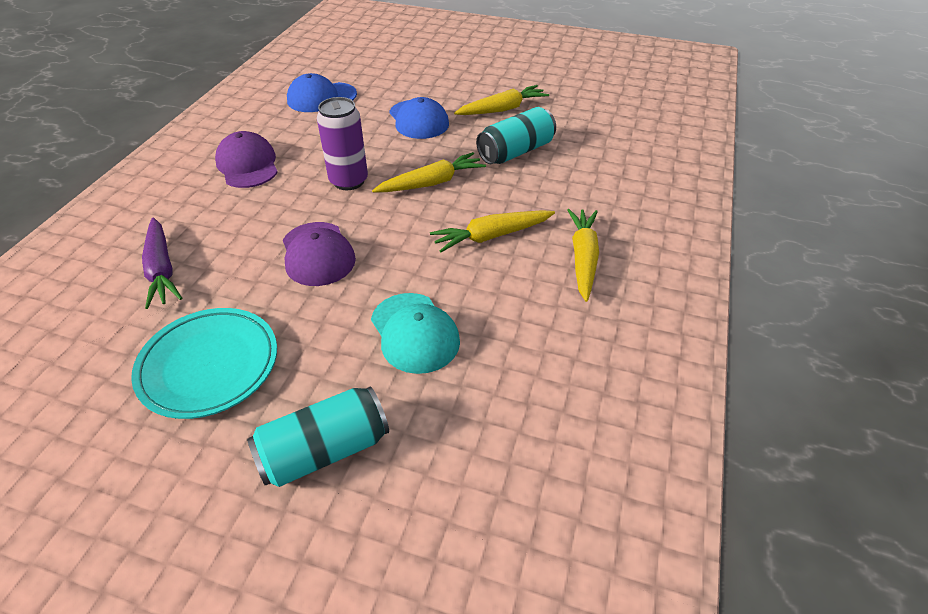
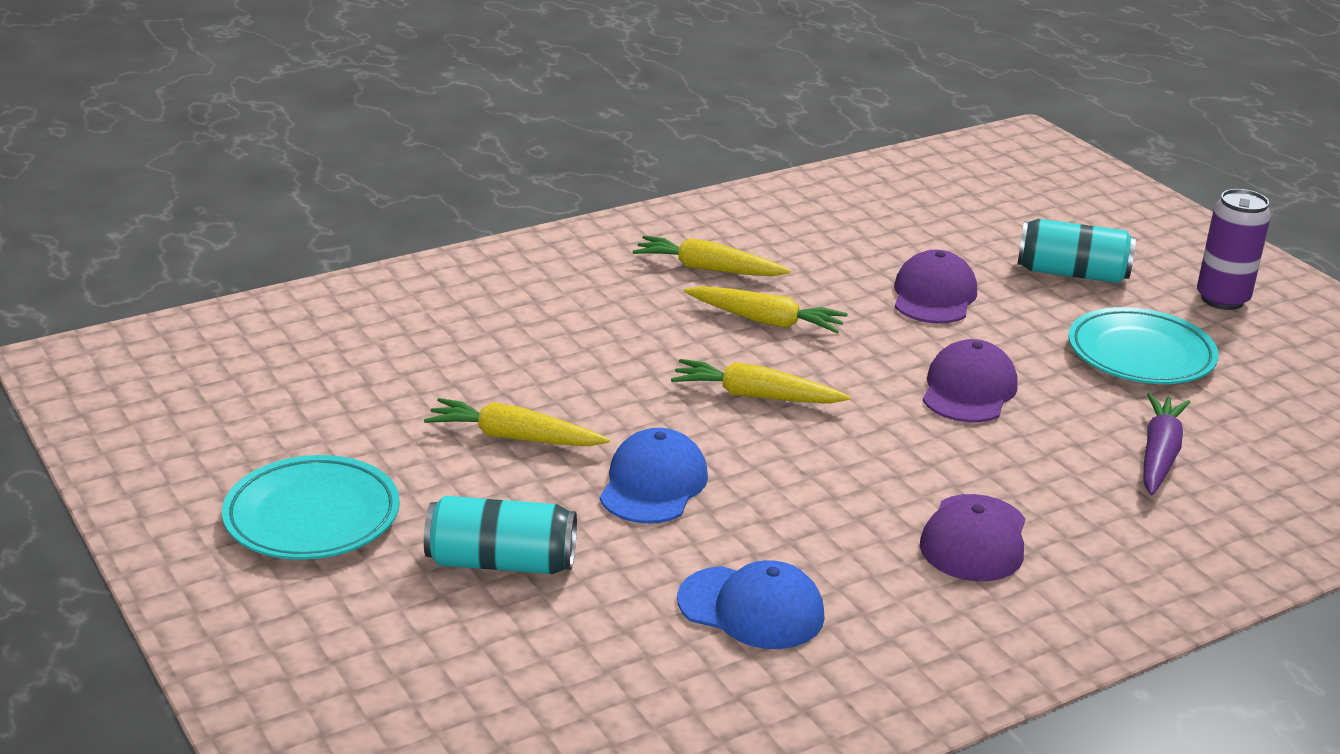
camera: 140 degrees left, 15 degrees down
purple can [317,97,368,190] -> purple can moved to [1197,189,1271,310]
turquoise cap [371,293,460,374] -> purple cap [895,250,977,324]
turquoise can [476,107,556,164] -> turquoise can moved to [424,496,577,574]
yellow carrot [567,209,599,302] -> yellow carrot turned 60 degrees clockwise [633,236,791,276]
none -> turquoise plate [222,455,400,560]

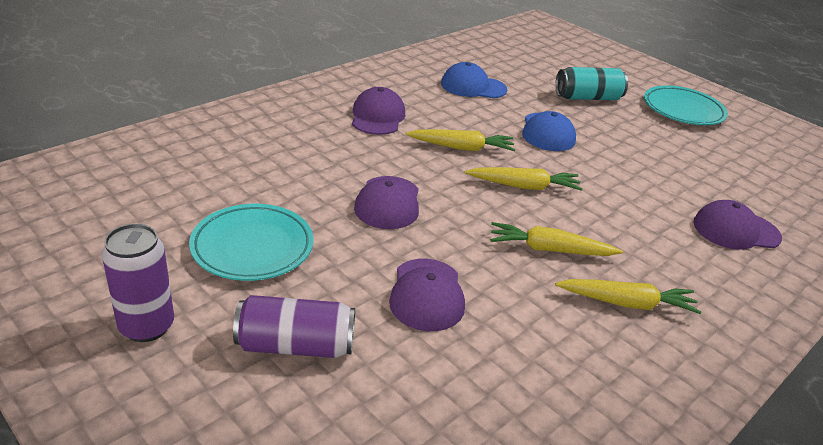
camera: 165 degrees right, 5 degrees up
yellow carrot [424,398,610,446] -> yellow carrot moved to [405,129,515,151]
turquoise can [1017,219,1136,283] -> purple can [233,295,355,358]
purple carrot [1143,393,1190,495] -> none
none -> purple cap [693,200,782,250]

